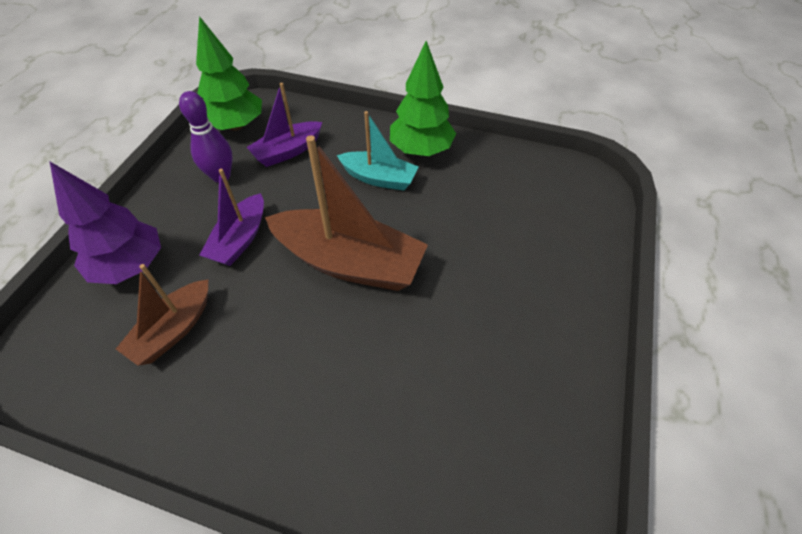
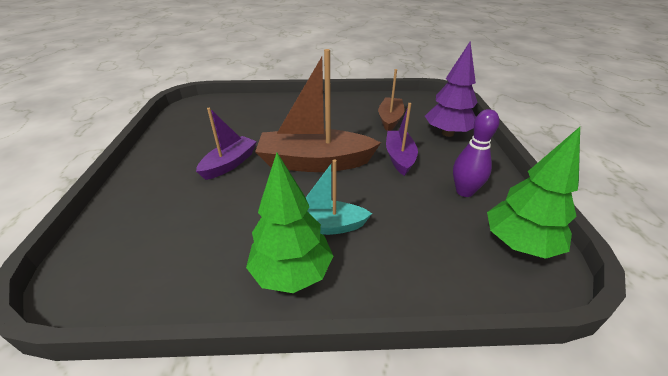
camera: 160 degrees right, 15 degrees down
purple boat [247,83,322,167] -> purple boat moved to [196,108,257,180]

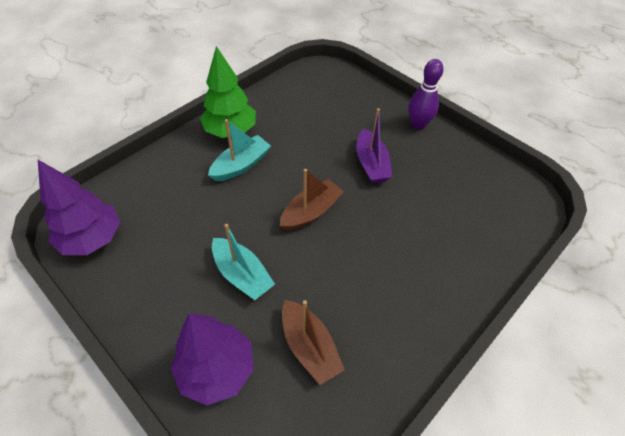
camera: 135 degrees right, 15 degrees up
brown boat [255,49,381,172] -> brown boat [280,169,344,231], size x0.58
purple boat [386,103,418,176] -> turquoise boat [212,224,275,300]
purple bowling pin [453,109,500,197] -> purple bowling pin moved to [408,59,444,130]
green tree [487,127,580,259] -> purple tree [38,160,120,255]

